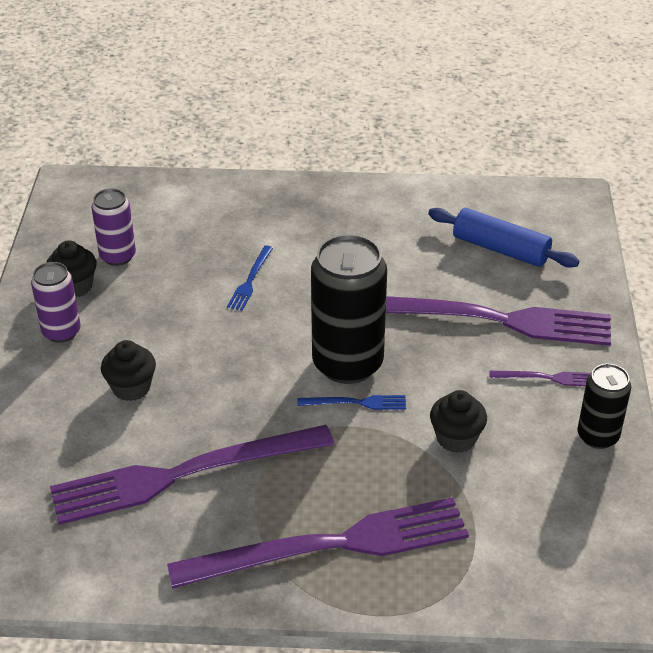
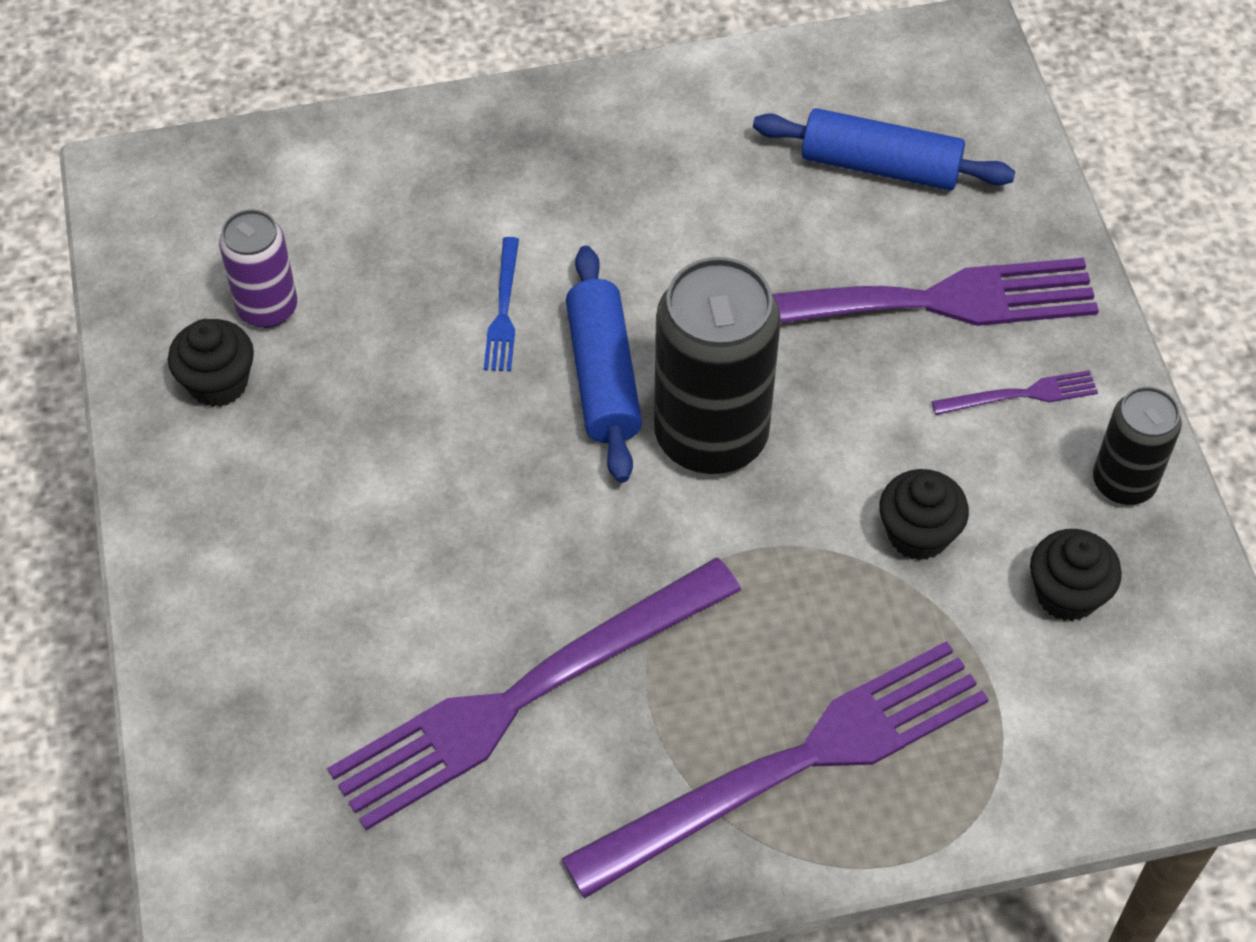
camera: 15 degrees left, 15 degrees up
purple can [31,262,81,343] -> none
black cupcake [101,340,156,401] -> black cupcake moved to [1030,529,1122,621]
blue fork [298,395,406,410] -> none
none -> blue rolling pin [566,246,642,483]

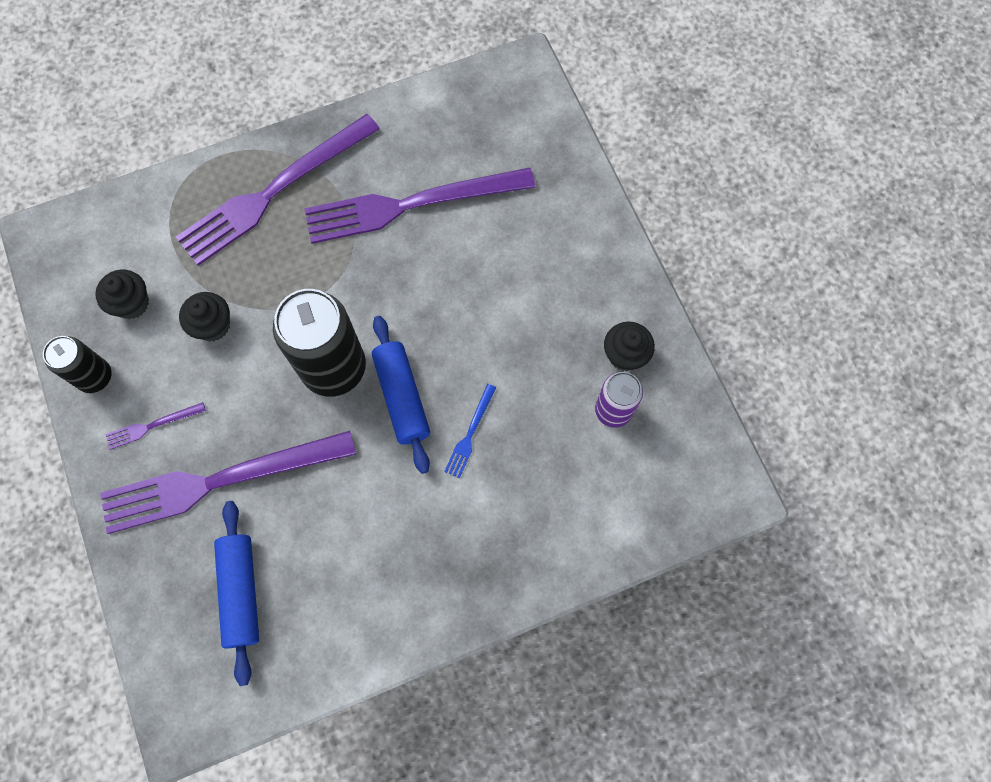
camera: 170 degrees right, 15 degrees up
purple fork [327,558,741,830] -> purple fork turned 150 degrees counterclockwise [304,167,536,244]
blue fork [484,237,519,371] -> blue fork turned 150 degrees counterclockwise [444,384,496,478]
blue rolling pin [753,108,1016,190] -> blue rolling pin turned 75 degrees clockwise [214,501,259,686]

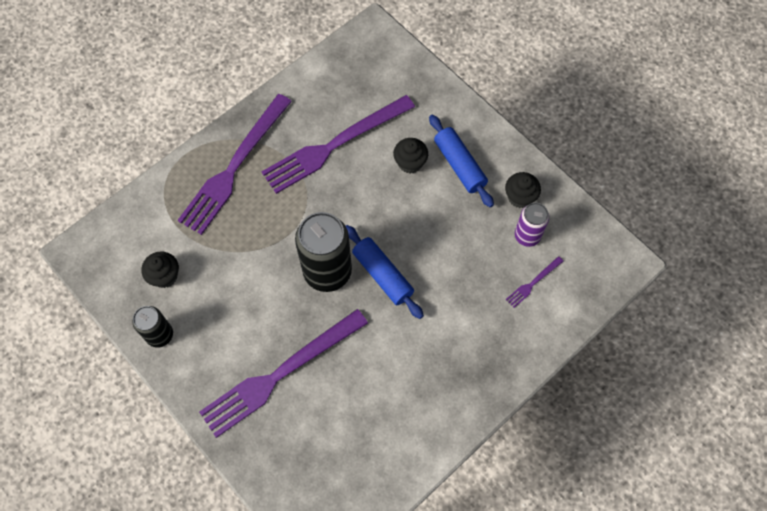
camera: 20 degrees left, 5 degrees down
purple fork [105,402,206,450] -> purple fork moved to [506,256,563,308]
black cupcake [179,292,230,342] -> black cupcake moved to [393,138,428,173]
blue rolling pin [214,501,259,686] -> blue rolling pin moved to [429,115,494,207]
blue fork [444,384,496,478] -> none

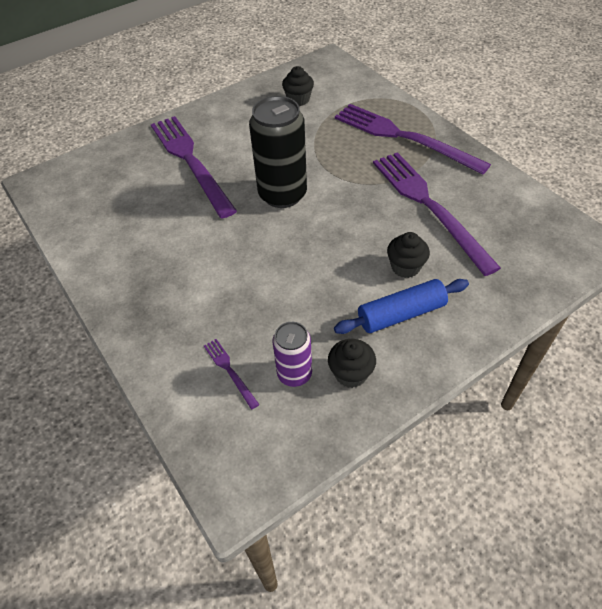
camera: 100 degrees right, 15 degrees down
black can [132,306,173,348] -> none
blue rolling pin [346,225,424,319] -> none

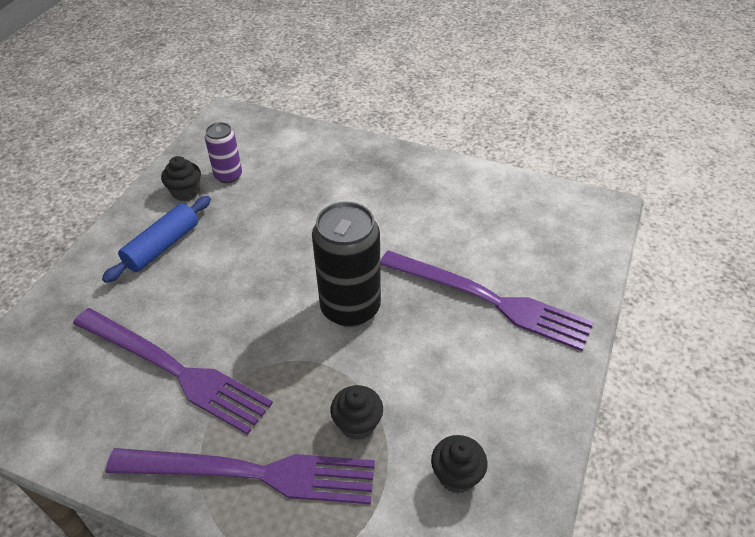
camera: 145 degrees right, 5 degrees down
purple fork [204,339,260,410] -> none
black cupcake [387,232,430,278] -> black cupcake moved to [330,385,383,440]

